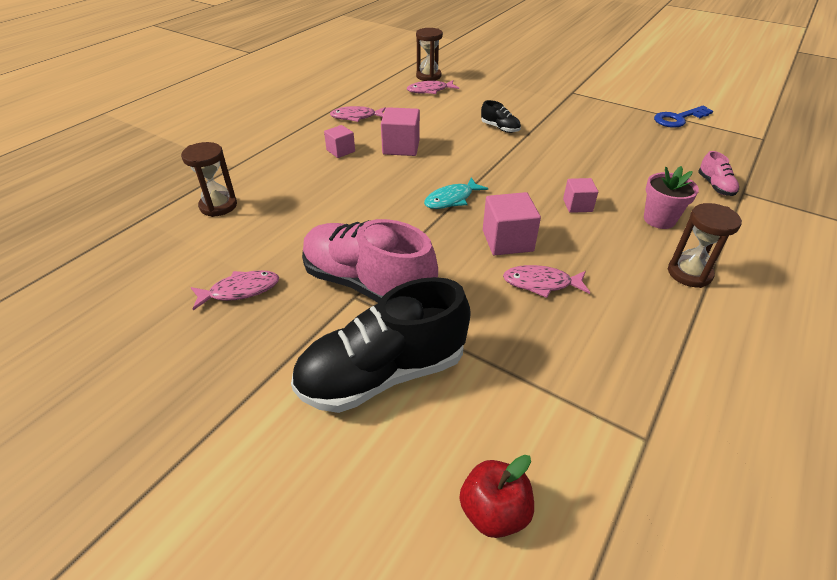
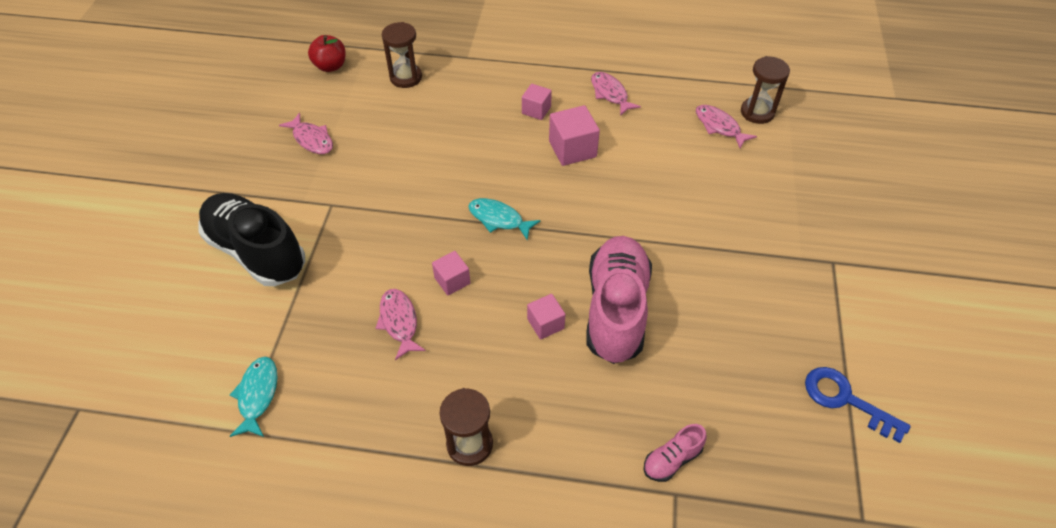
camera: 65 degrees right, 10 degrees up
pink shoe [302,219,438,303] -> pink shoe moved to [586,236,652,364]
red apple [460,455,534,538] -> red apple moved to [308,35,346,72]
black shoe [481,100,521,133] -> none
pink cube [483,192,541,255] -> pink cube [432,251,470,295], size x0.62
pink flower pot [644,166,699,229] -> none
none -> turquoise fish [230,357,278,437]

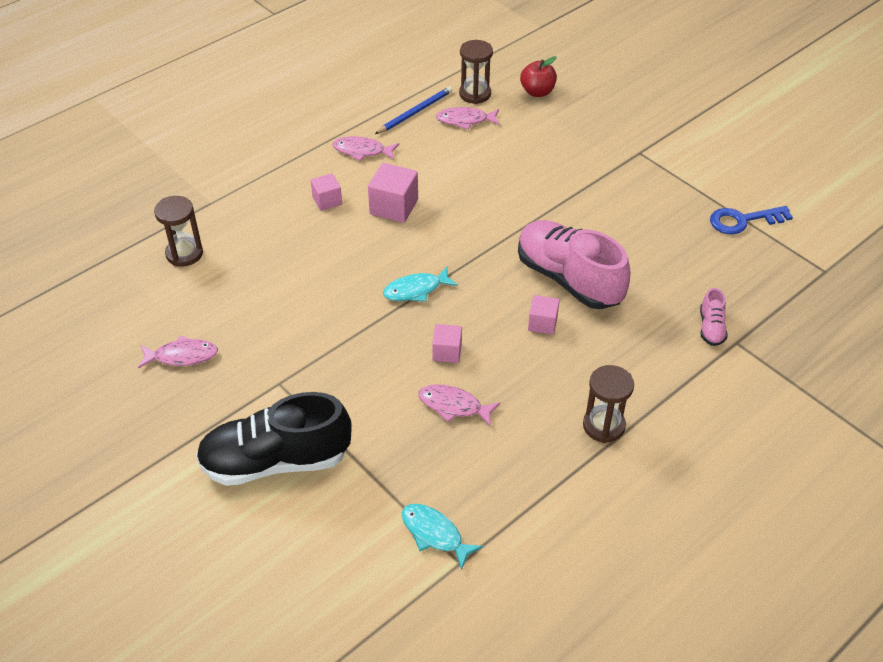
camera: 50 degrees left, 5 degrees down
red apple [308,35,346,72] -> red apple moved to [520,56,557,97]
none -> blue pencil [375,86,452,134]

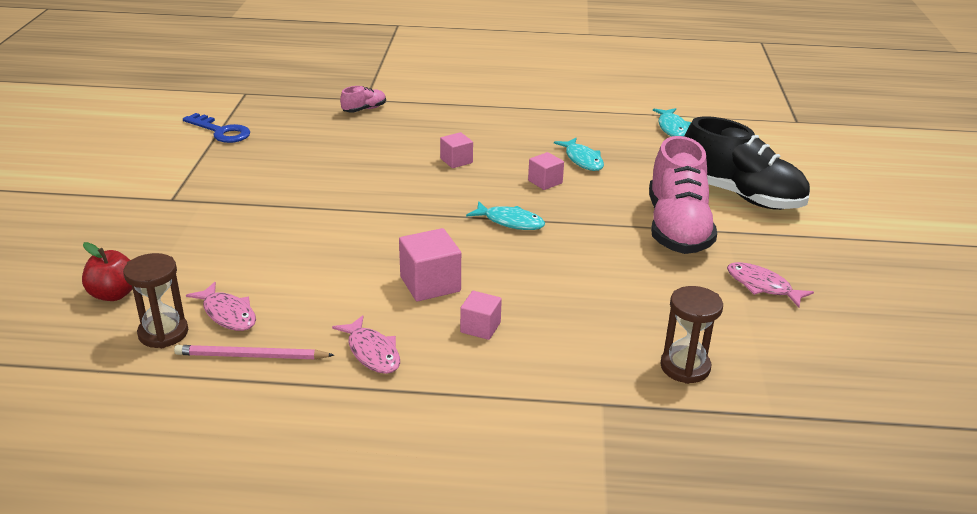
camera: 135 degrees left, 15 degrees down
blue pencil [375,86,452,134] -> pink pencil [174,345,334,359]
pink fish [418,384,500,426] -> turquoise fish [554,138,604,171]
pink shoe [518,220,630,309] -> pink shoe moved to [649,136,717,254]
brown hourglass [583,365,634,443] -> none

